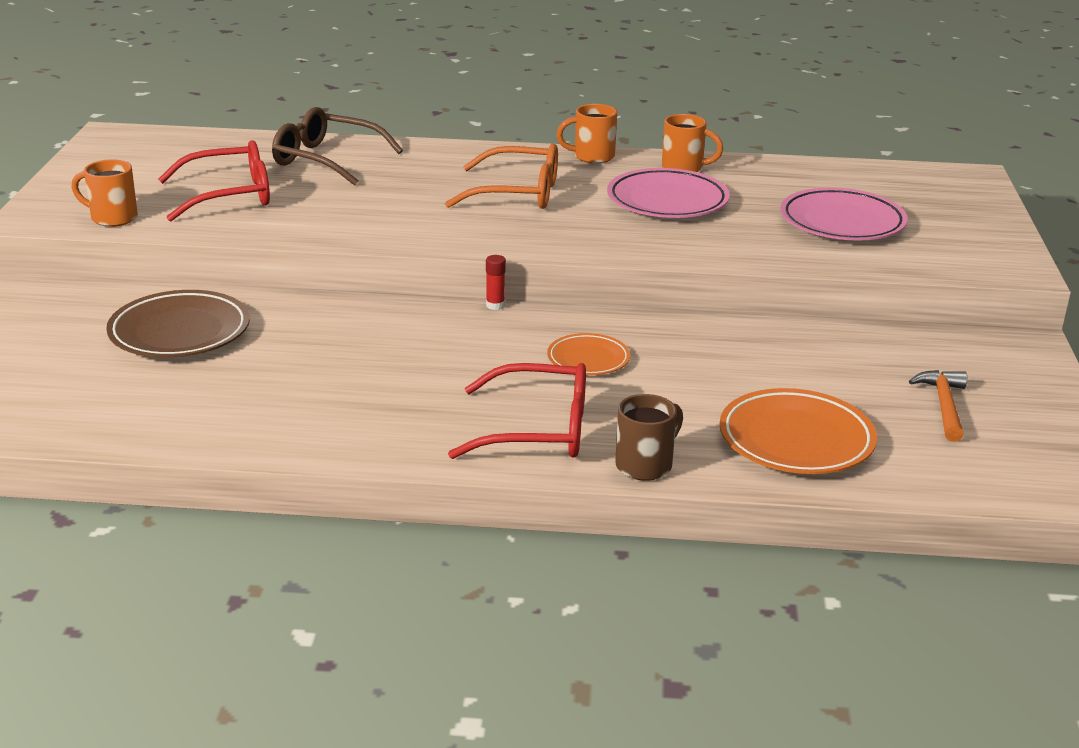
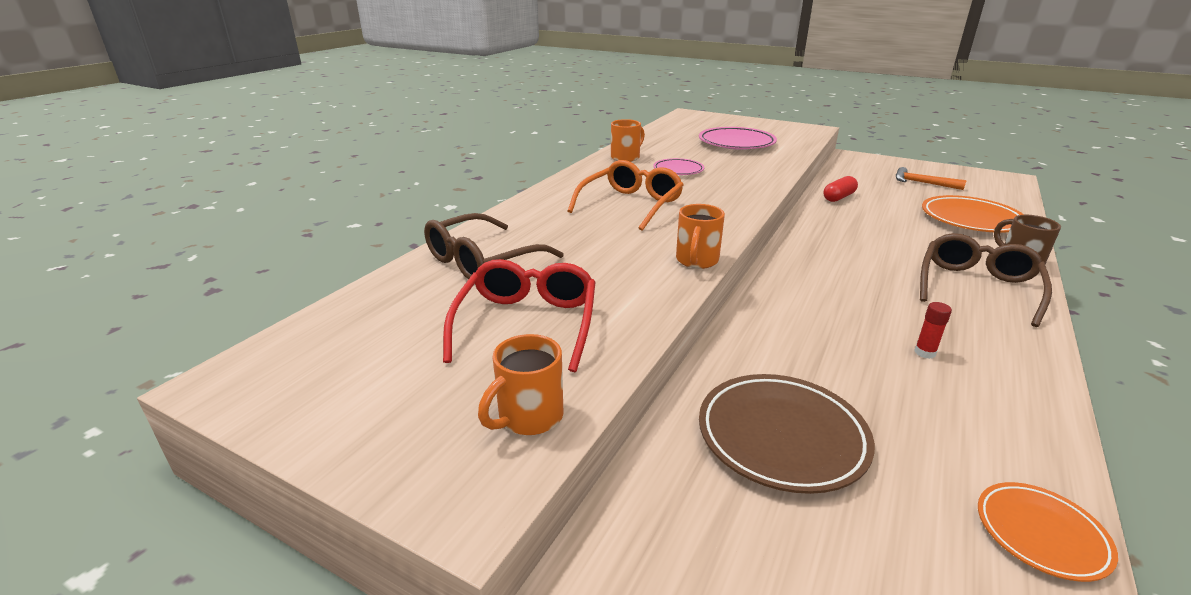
camera: 65 degrees left, 0 degrees up
red glasses [448,363,586,459] -> brown glasses [920,233,1052,327]
red glue stick [486,255,506,310] -> red glue stick moved to [914,302,952,359]
orange plate [547,333,630,375] -> orange plate moved to [978,482,1118,582]
orange mug [556,104,617,164] -> orange mug moved to [676,204,725,269]
pink plate [607,168,730,218] -> pink plate [653,158,704,175], size x0.58
none -> red capsule [824,176,858,202]

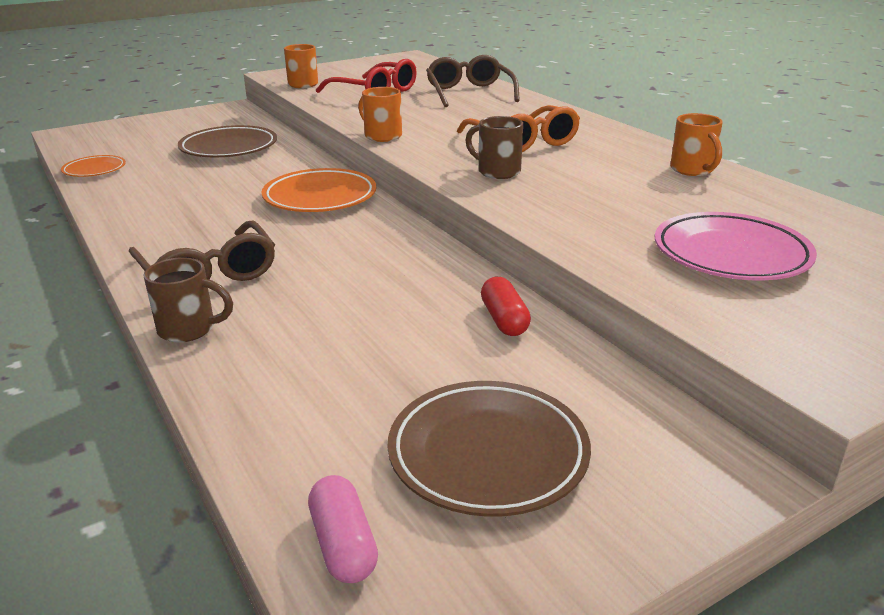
camera: 120 degrees right, 0 degrees up
pink plate [653,158,704,175] -> none
orange hammer [896,167,967,190] -> brown plate [388,381,591,517]
red glue stick [914,302,952,359] -> none
orange plate [922,195,1024,233] -> orange plate moved to [261,168,376,212]
none -> pink capsule [308,475,378,583]
none -> brown mug [466,116,523,179]

